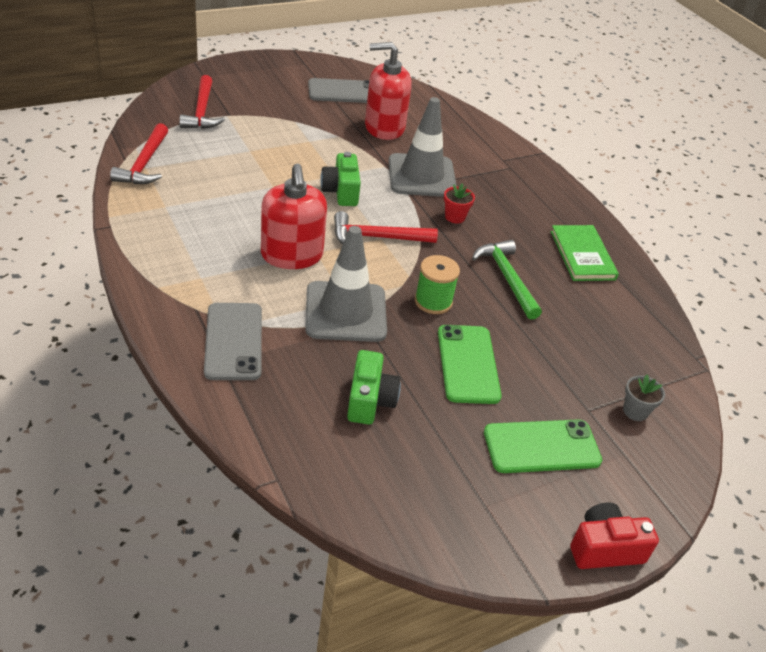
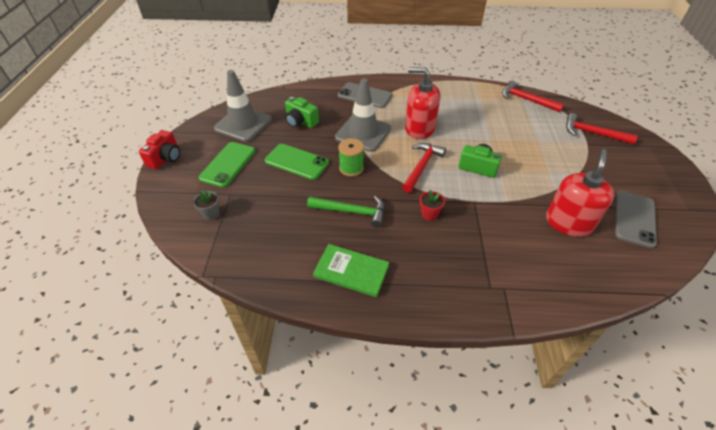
camera: 125 degrees right, 5 degrees up
grey traffic cone [389,97,457,197] -> grey traffic cone moved to [214,70,272,142]

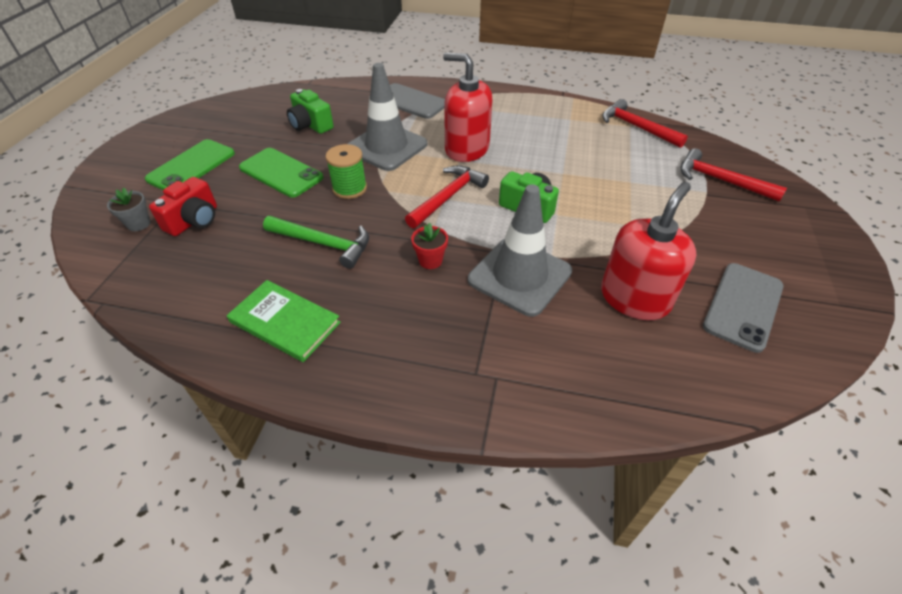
camera: 10 degrees right, 0 degrees up
red camera [139,130,180,169] -> red camera moved to [149,177,217,236]
grey traffic cone [214,70,272,142] -> grey traffic cone moved to [468,184,572,317]

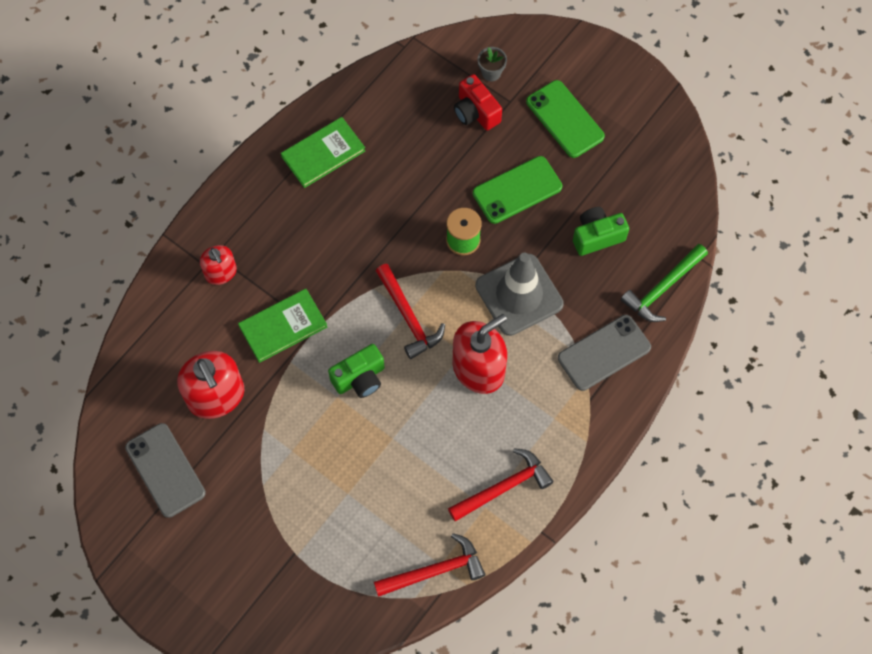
camera: 115 degrees right, 20 degrees up
green hammer [263,216,369,269] -> green hammer moved to [620,244,708,322]
red flower pot [411,223,448,269] -> none
grey traffic cone [468,184,572,317] -> green book [238,289,327,363]
red hammer [680,148,787,201] -> red hammer moved to [448,448,553,522]
none -> red soap dispenser [200,245,237,285]

